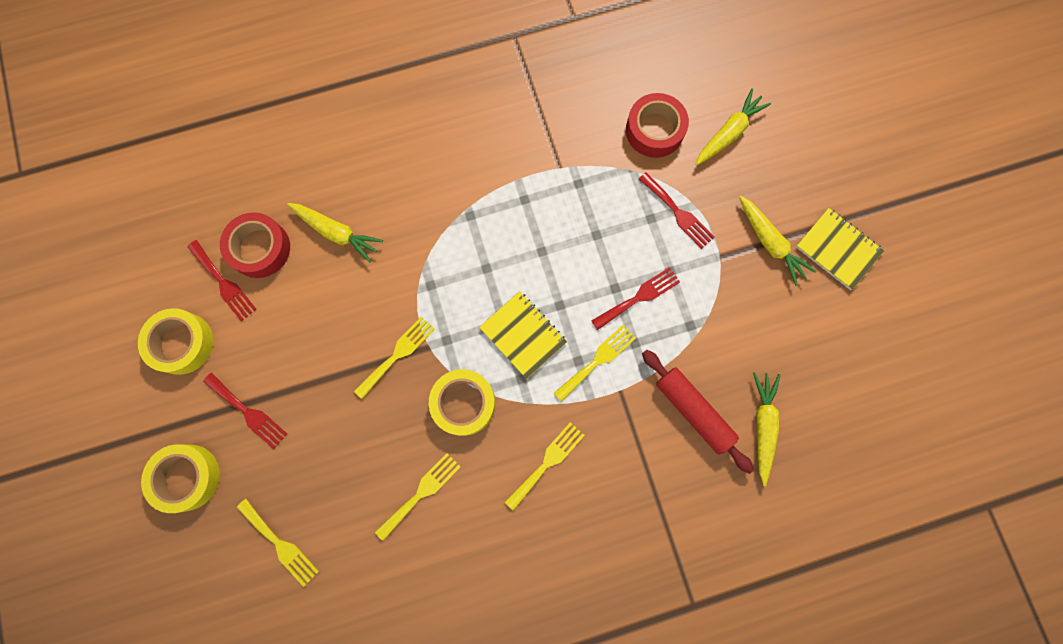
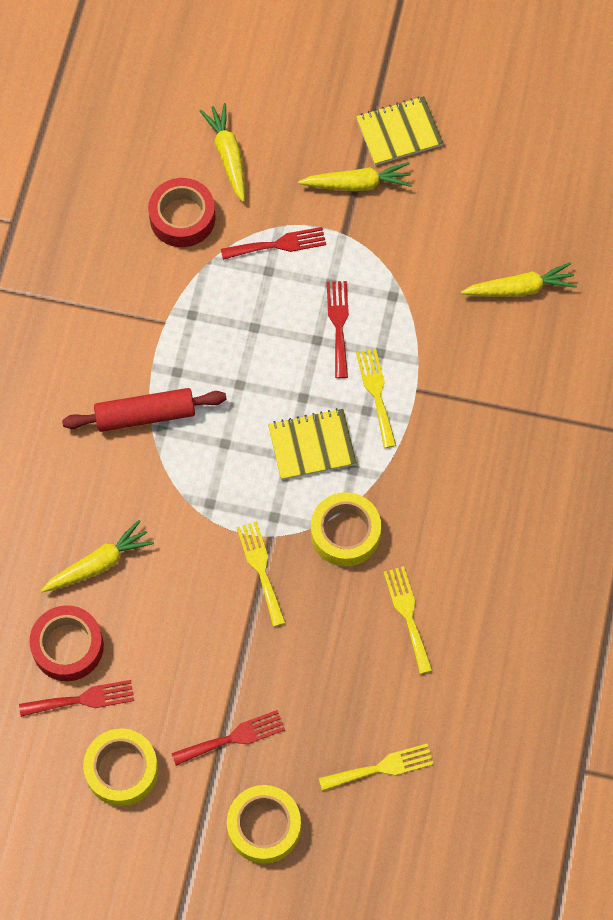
camera: 60 degrees left, 10 degrees down
yellow fork [505,422,585,511] -> none
red rolling pin [642,349,754,474] -> red rolling pin moved to [62,388,227,432]
yellow carrot [753,372,780,486] -> yellow carrot turned 135 degrees clockwise [461,262,577,297]

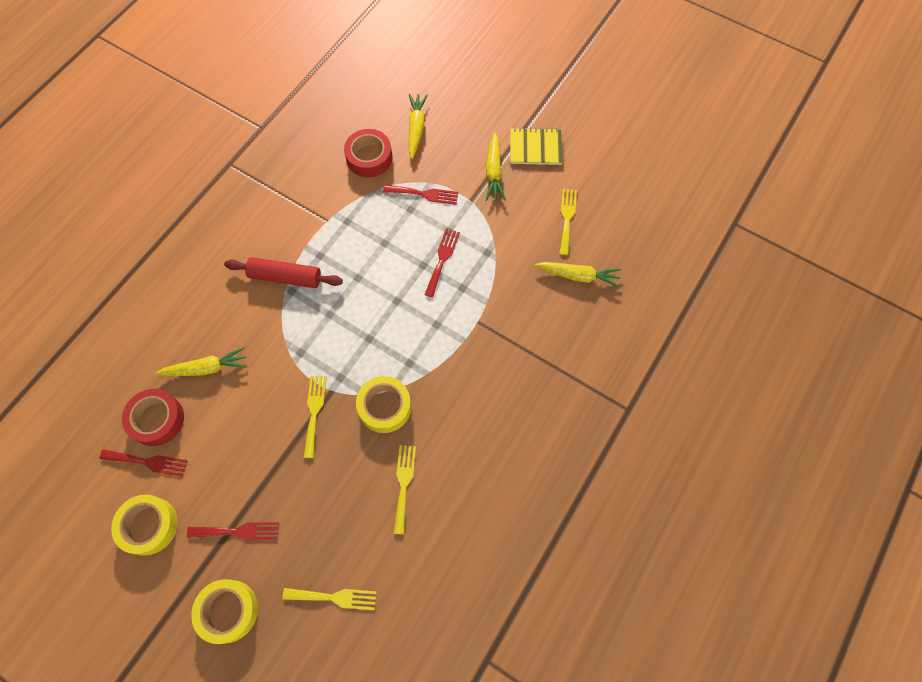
camera: 20 degrees right, 0 degrees up
yellow notebook [268,408,357,480] -> none
yellow carrot [298,162,412,191] -> yellow carrot turned 75 degrees clockwise [485,132,506,201]
yellow fork [356,348,396,448] -> yellow fork moved to [559,189,577,255]

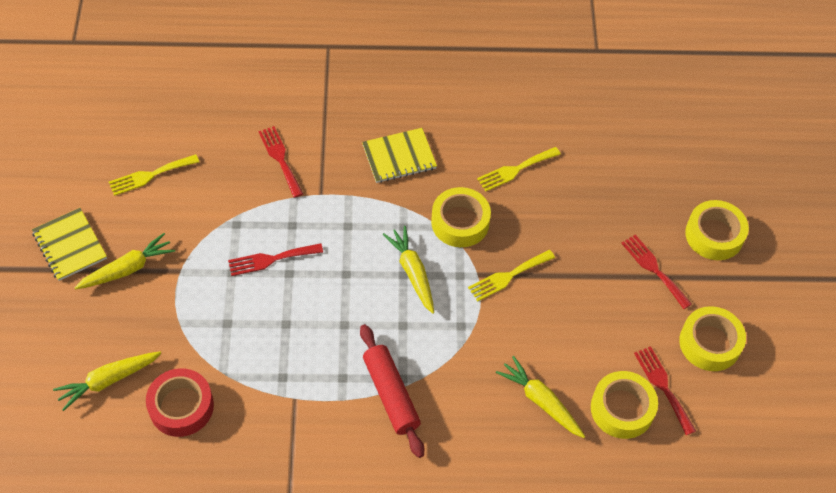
camera: 125 degrees left, 10 degrees down
red tape [122,389,184,446] -> yellow tape [591,371,658,439]
yellow fork [282,588,377,610] -> none
red fork [383,185,458,205] -> red fork moved to [258,126,303,198]
yellow carrot [535,262,621,288] -> yellow carrot moved to [383,226,434,314]
none -> yellow notebook [362,128,437,183]

